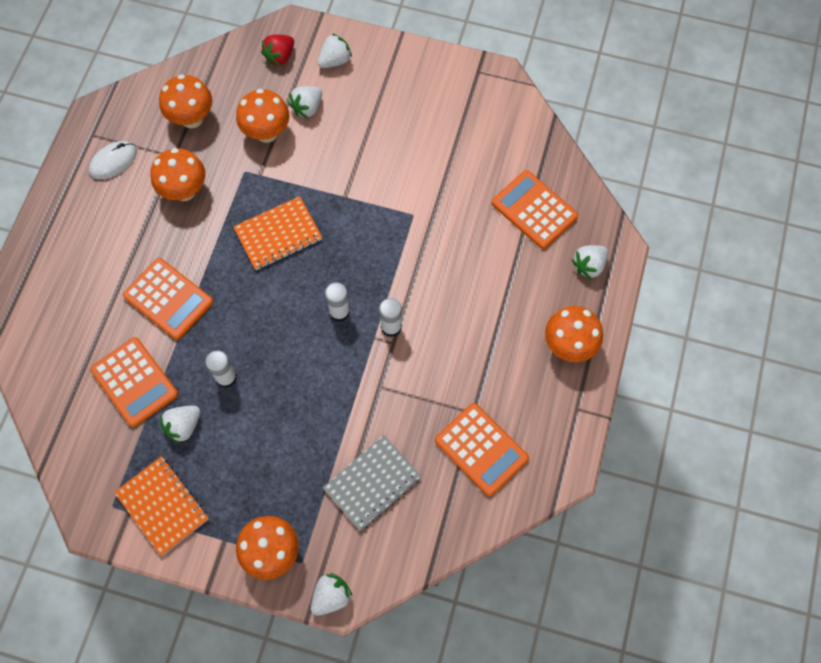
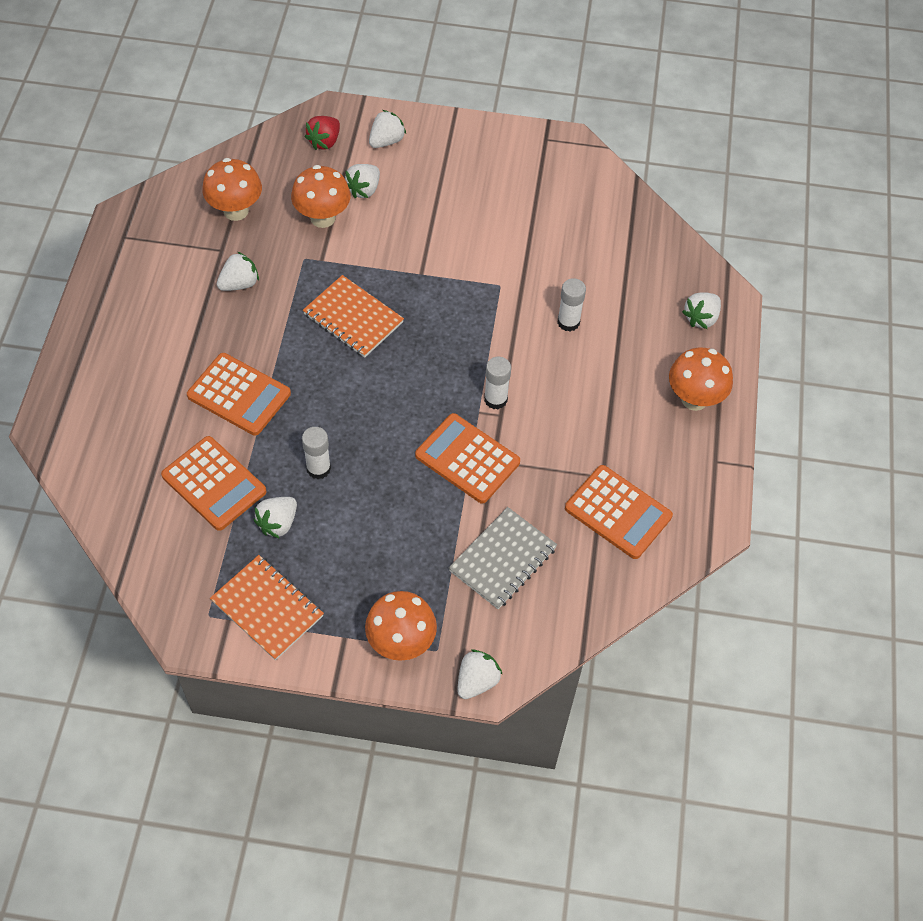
camera: 10 degrees left, 10 degrees down
white mouse [89,141,137,179] -> none
orange mushroom [151,148,206,201] -> white strawberry [217,252,259,291]
orange notebook [233,196,322,270] -> orange notebook turned 75 degrees clockwise [303,275,404,358]
white glue stick [325,282,350,322] -> white glue stick moved to [557,278,586,331]
orange calculator [492,170,578,249] -> orange calculator moved to [415,413,520,504]

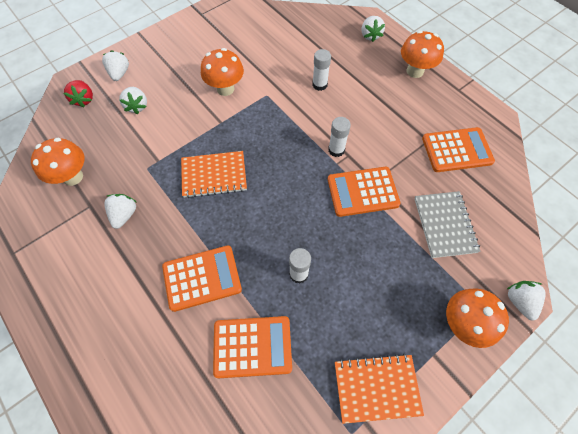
camera: 45 degrees left, 5 degrees up
white strawberry [253,497,297,539] -> none
orange mushroom [291,165,351,228] -> orange mushroom moved to [201,48,244,96]

